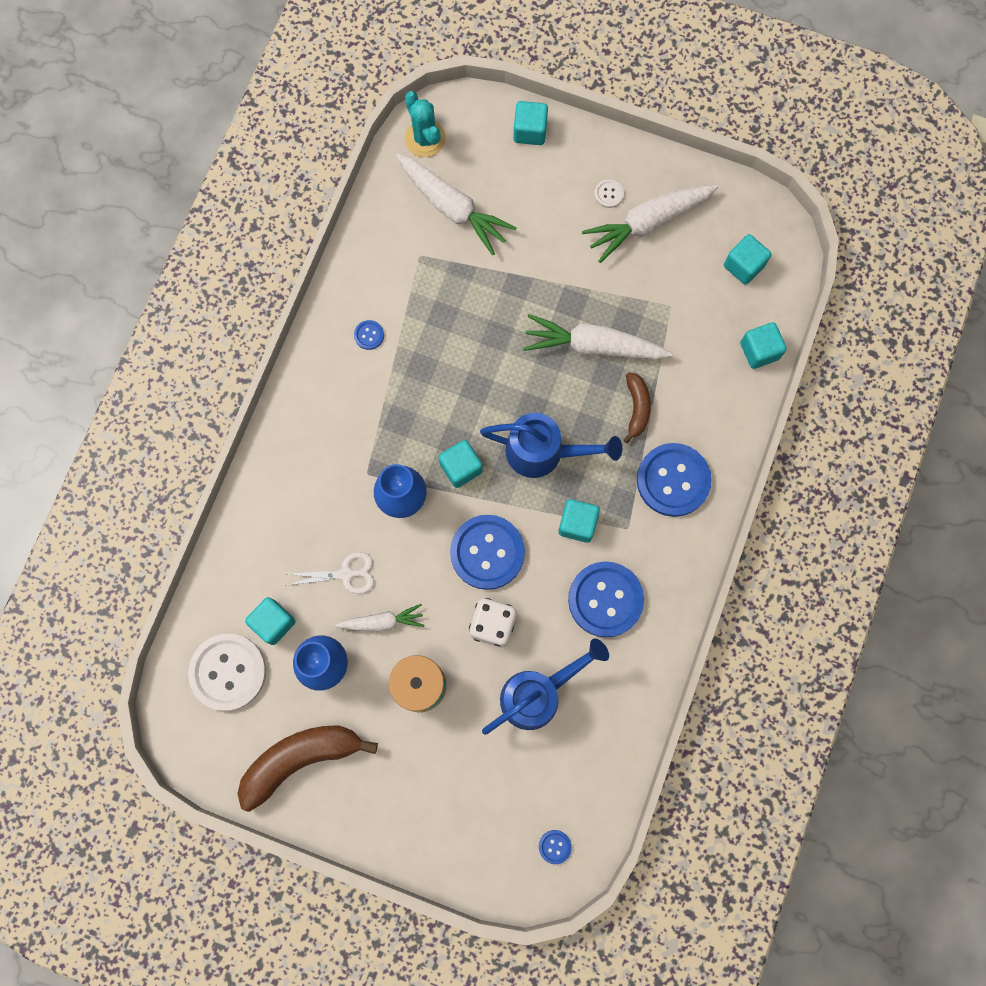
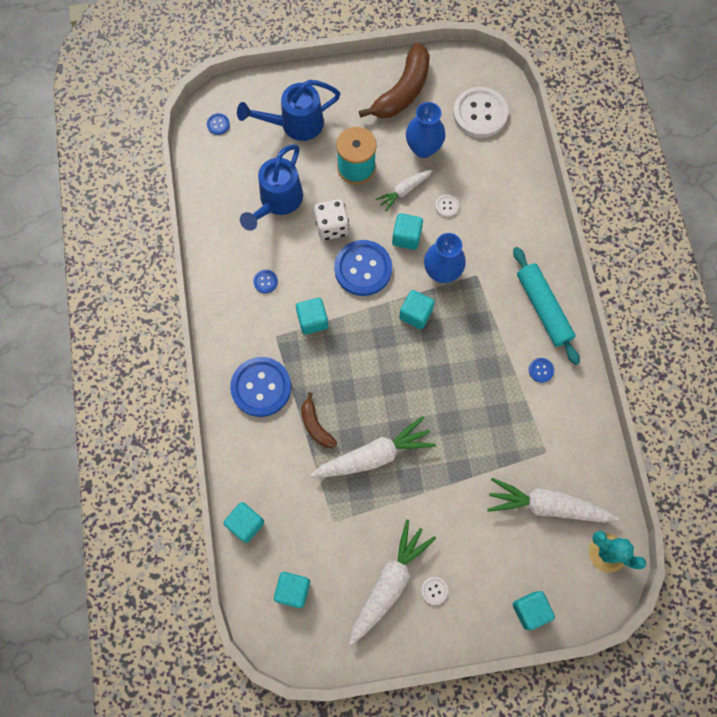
camera: 150 degrees right, 5 degrees down
turquoise cube [245,597,295,645] -> turquoise cube moved to [392,213,423,250]
white scissors [285,552,374,594] -> white button [435,195,459,217]
blue watering can [480,413,622,478] -> blue watering can moved to [237,80,340,141]
blue button [568,561,644,637] -> blue button [253,270,278,293], size x0.42
none -> turquoise rolling pin [513,247,580,365]

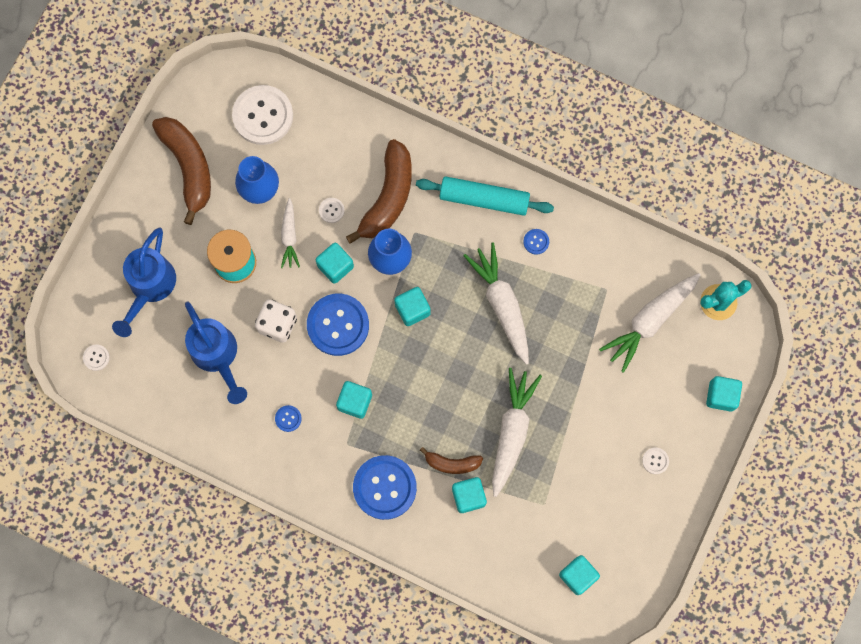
camera: 55 degrees left, 5 degrees up
blue button [207,113,230,135] -> white button [83,345,110,371]
turquoise cube [223,502,264,543] -> turquoise cube moved to [452,477,487,513]
white carrot [349,520,436,645] -> white carrot moved to [463,243,529,365]
none -> brown banana [346,139,412,244]

